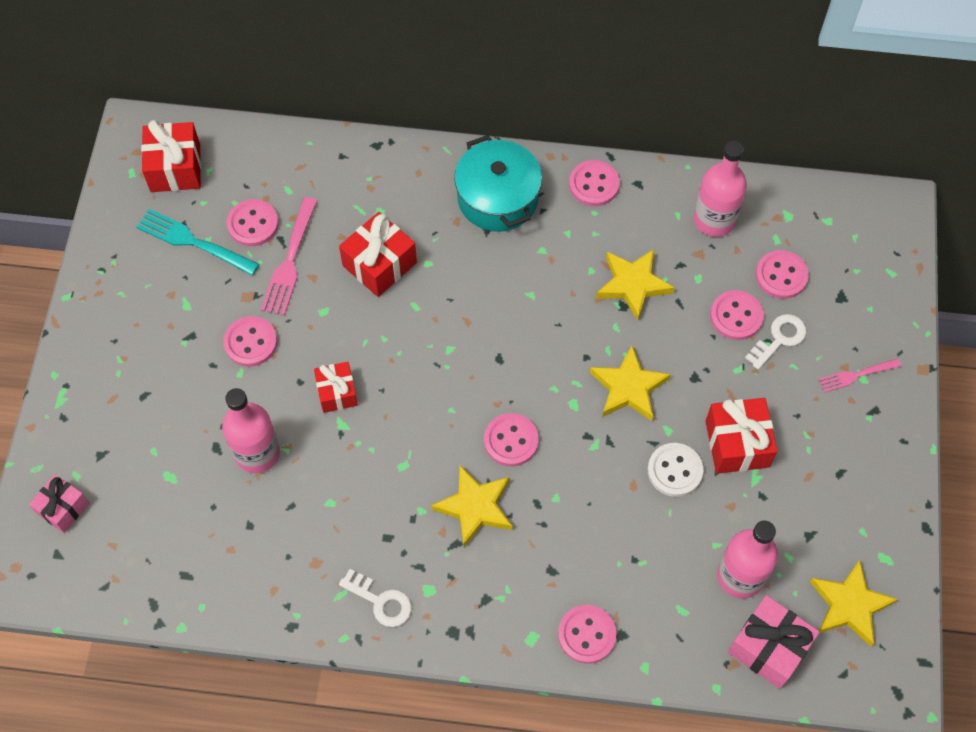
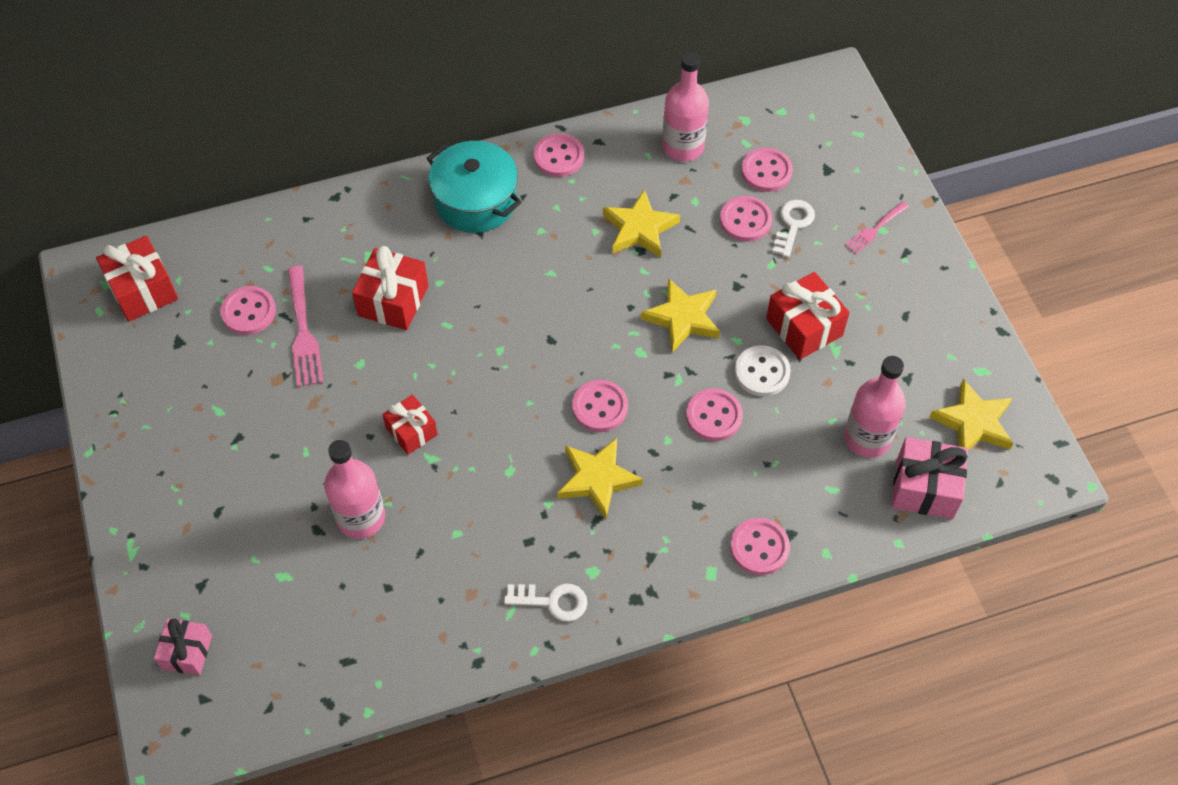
camera: 25 degrees left, 5 degrees down
turquoise fork [136,209,259,275] -> none
pink button [223,316,277,367] -> pink button moved to [686,388,743,441]

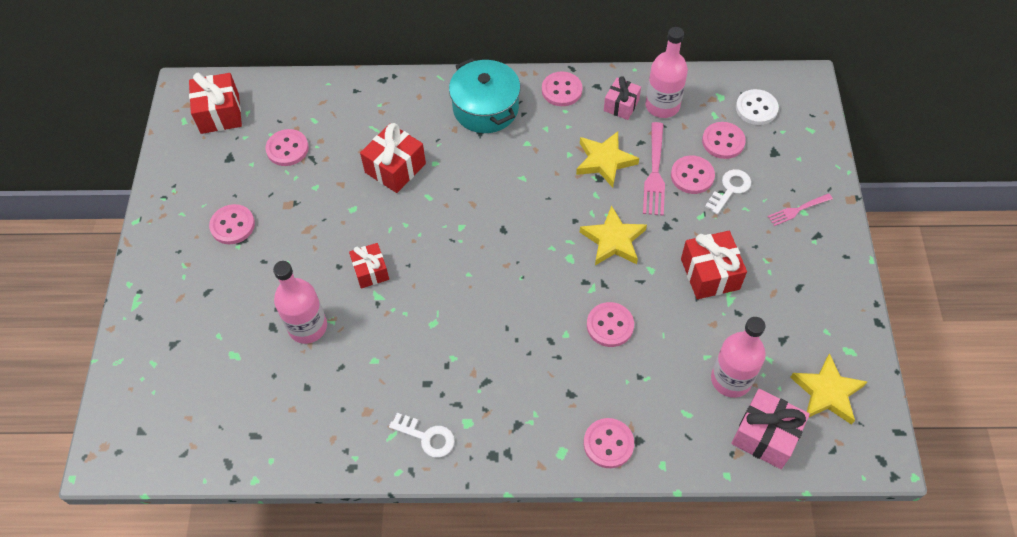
camera: 20 degrees right, 0 degrees up
pink gift [154,618,212,675] -> pink gift moved to [604,76,641,120]
pink fork [288,266,323,387] -> pink fork moved to [643,122,665,216]
yellow star [557,438,643,519] -> none
pink button [572,380,628,432] -> pink button moved to [209,204,255,244]
white button [735,345,791,396] -> white button moved to [736,89,779,125]

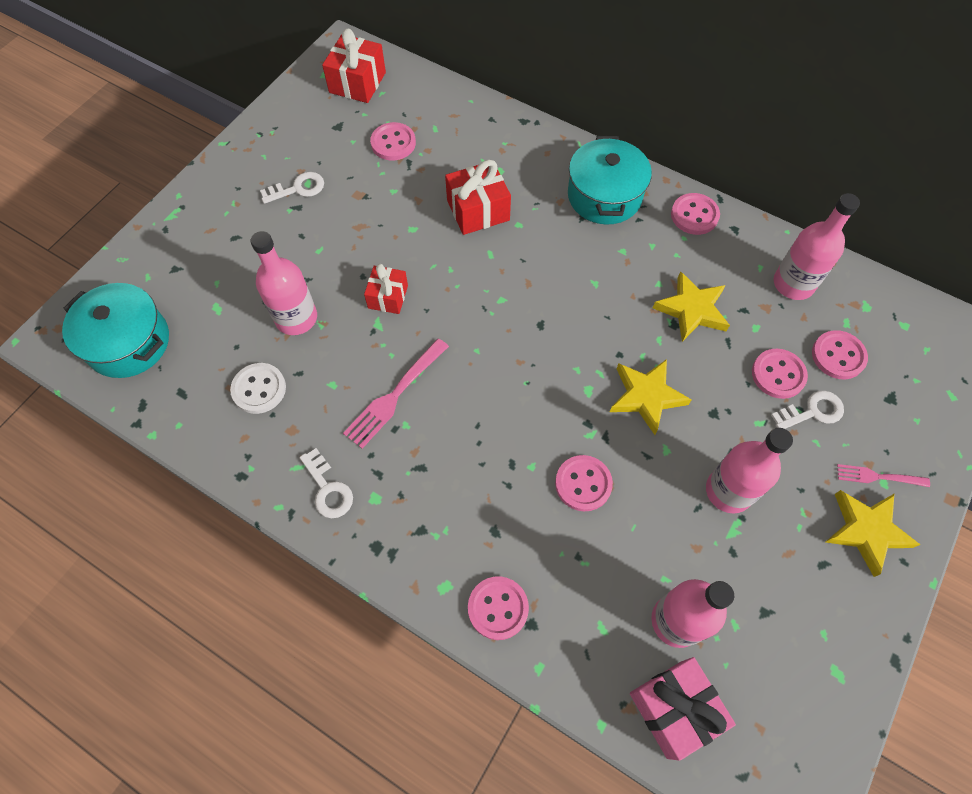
camera: 30 degrees right, 5 degrees up
pink button [209,204,255,244] -> white key [260,172,324,204]
pink gift [604,76,641,120] -> none
pink fork [643,122,665,216] -> pink fork moved to [343,338,449,449]
red gift [681,231,747,299] -> pink bottle [706,428,793,514]
white button [736,89,779,125] -> white button moved to [230,363,286,414]
yellow star [790,353,867,425] -> yellow star moved to [826,490,921,577]
none -> turquoise pot [62,283,169,378]

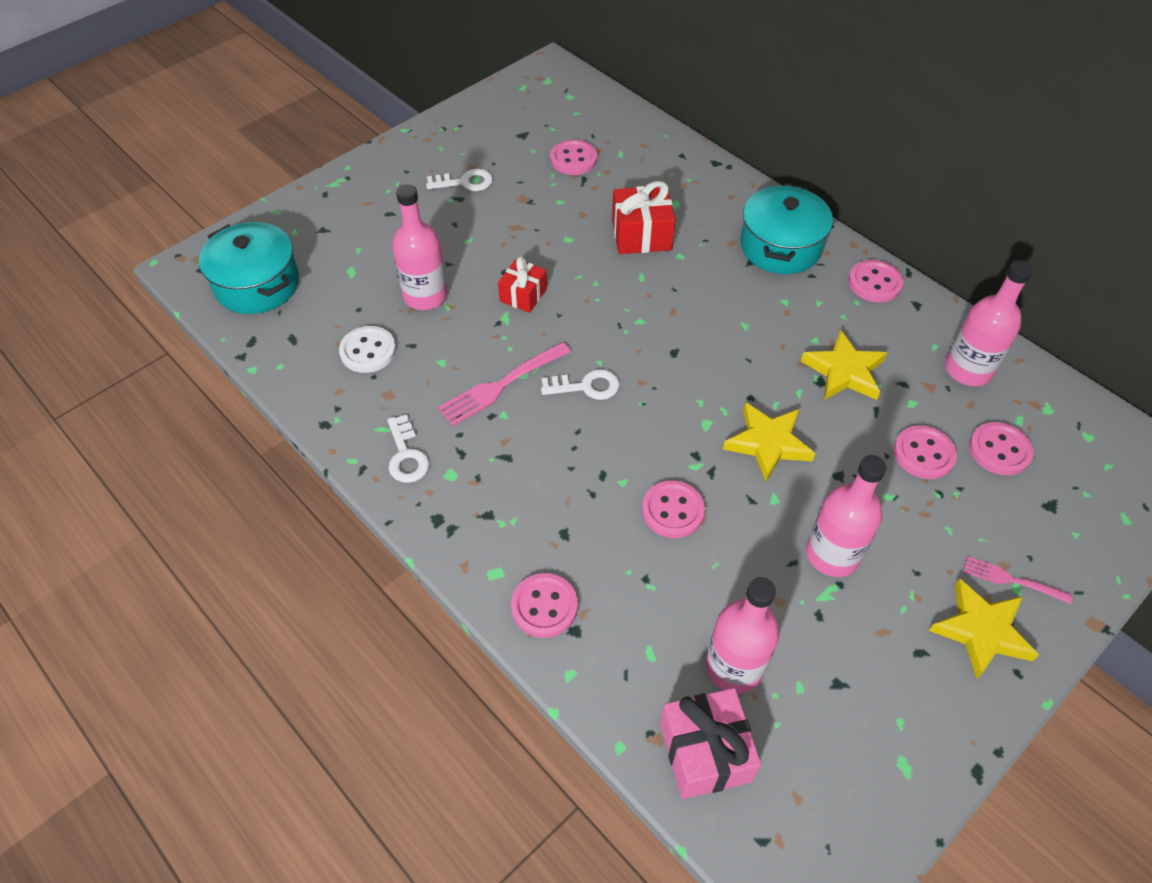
camera: 15 degrees right, 10 degrees down
red gift [322,29,386,103] -> none
white key [771,391,844,429] -> white key moved to [541,369,619,400]

